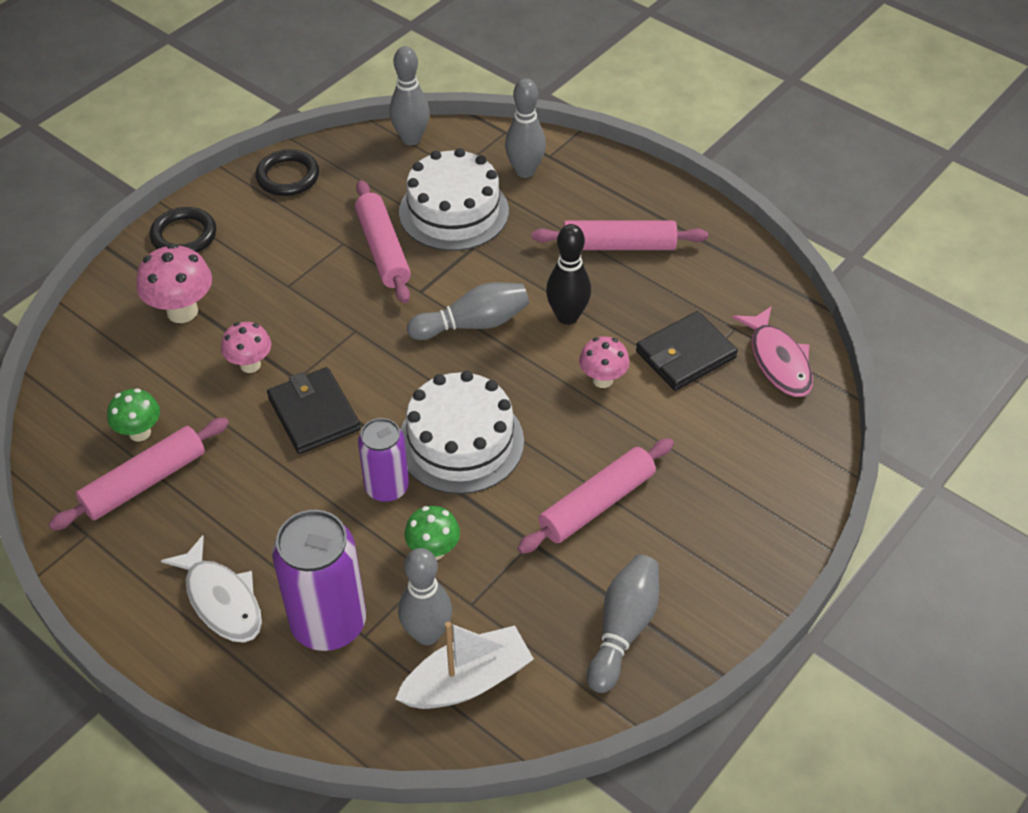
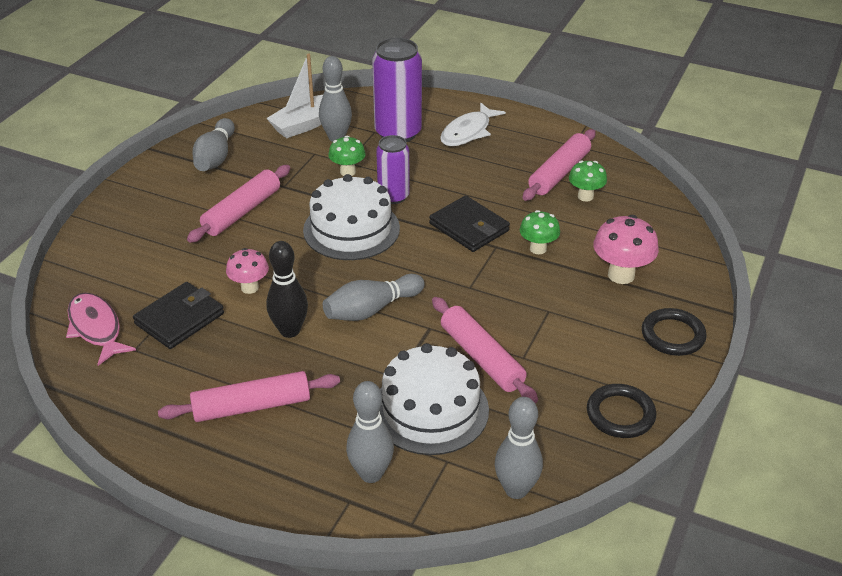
camera: 165 degrees right, 10 degrees down
white fish [161,535,262,642] -> white fish turned 90 degrees counterclockwise [440,102,506,146]
pink mushroom [221,322,271,373] -> green mushroom [519,210,560,254]

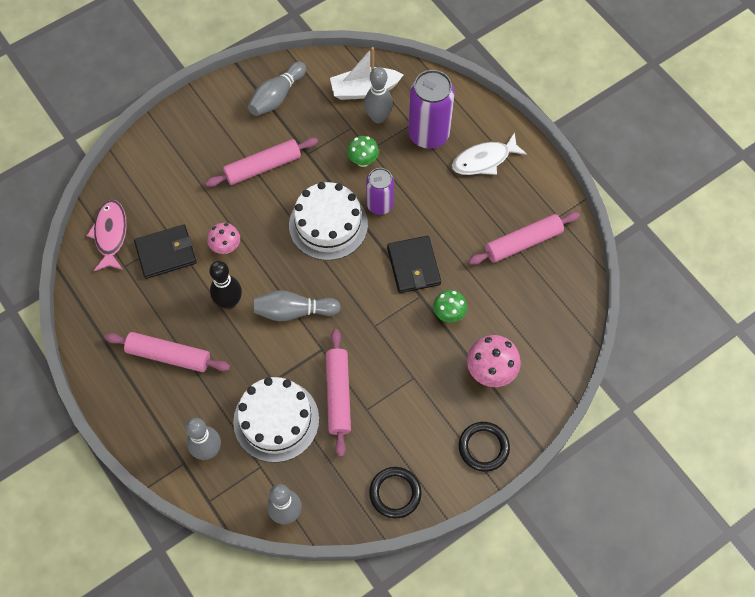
camera: 30 degrees right, 25 degrees up
green mushroom [569,160,607,202] -> none

